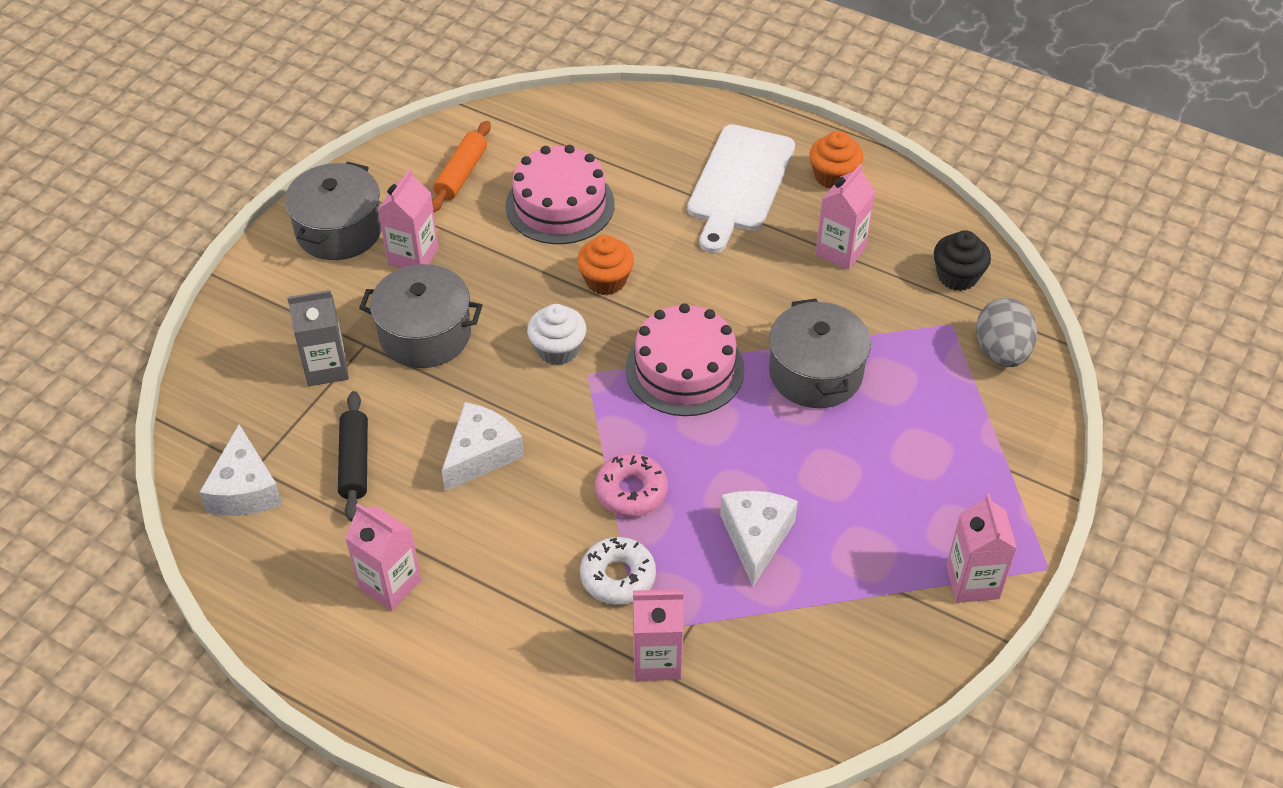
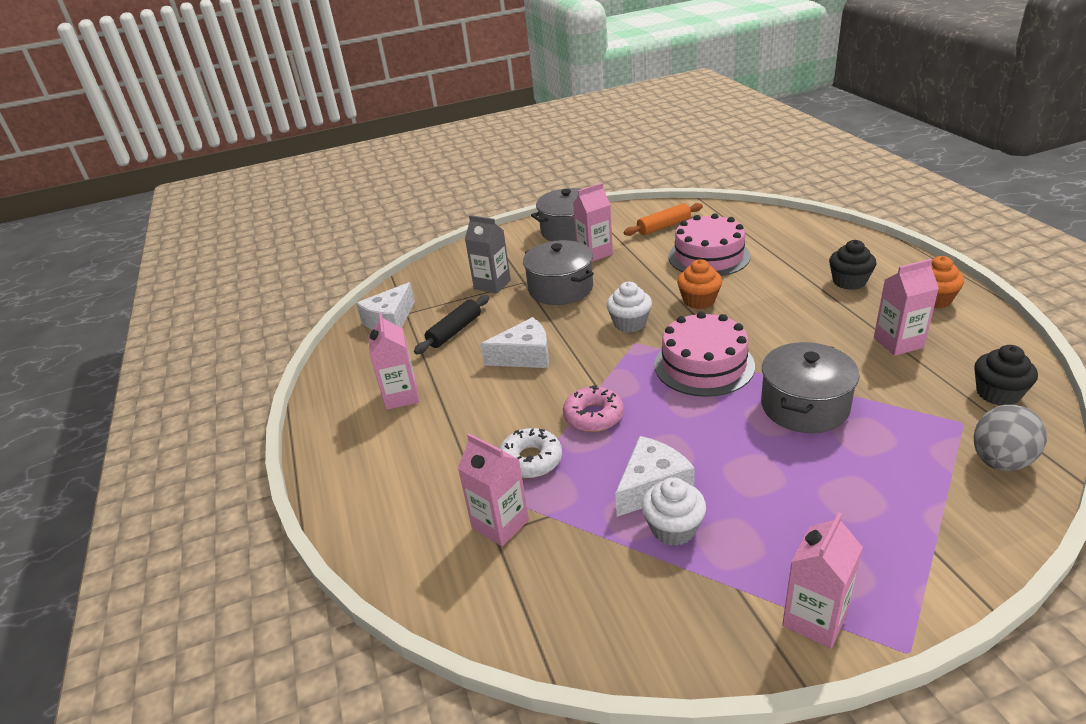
camera: 45 degrees right, 15 degrees down
white cutting board [687,124,795,253] -> black cupcake [829,240,876,290]
none -> white cupcake [642,477,706,546]

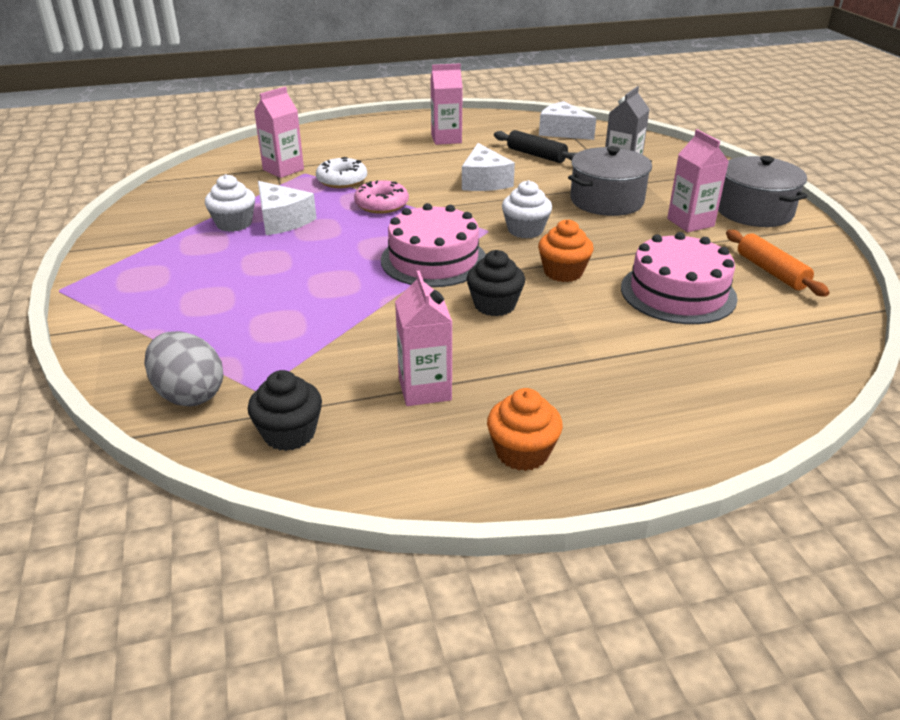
camera: 90 degrees right, 0 degrees up
grey pot [761,342,860,433] -> none
pink carton [782,512,863,649] -> none
black cupcake [829,240,876,290] -> black cupcake moved to [467,250,525,316]

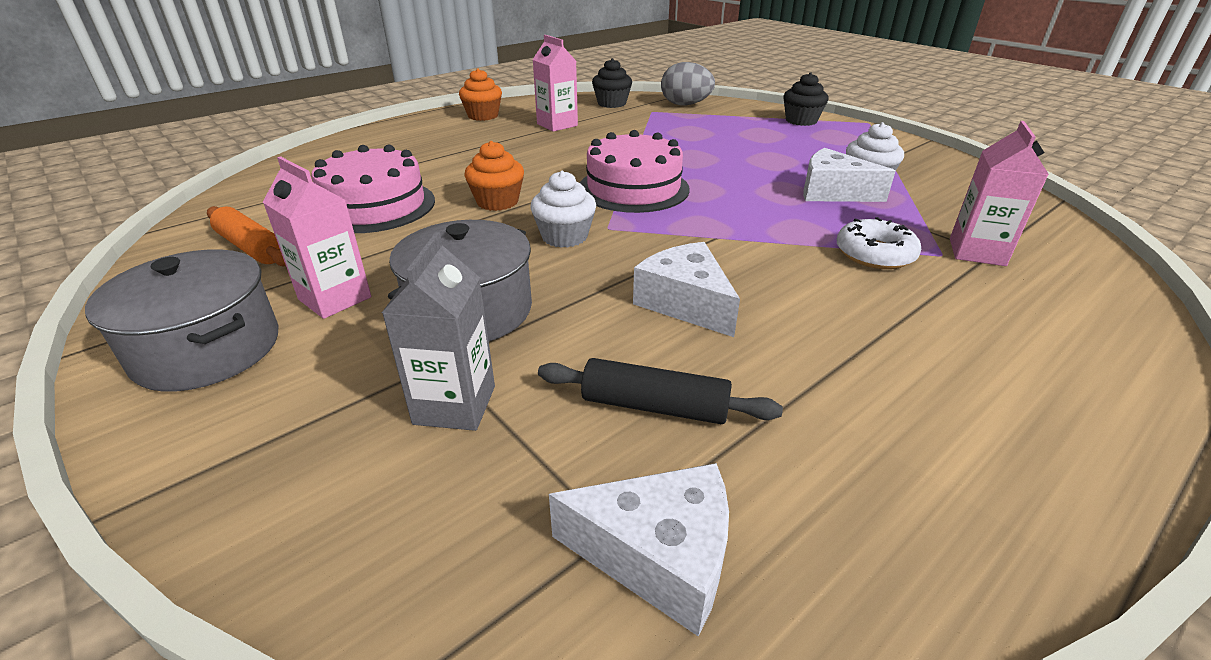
camera: 155 degrees right, 0 degrees up
pink donut [354,180,409,214] -> none
pink carton [430,64,463,145] -> none
black cupcake [467,250,525,316] -> black cupcake moved to [783,72,829,126]

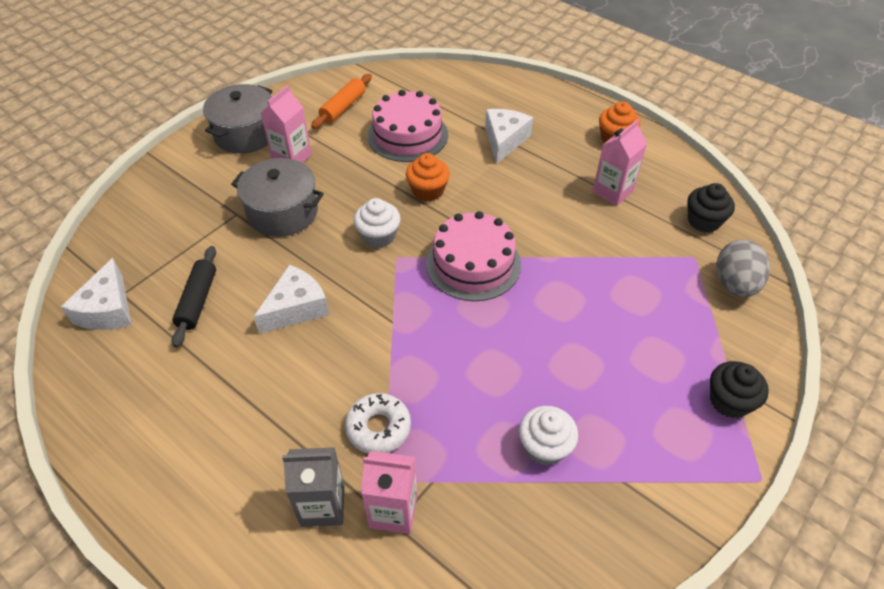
camera: 80 degrees right, 15 degrees up
grey carton [382,232,495,431] -> grey carton moved to [282,447,345,527]
white cheese [803,148,896,202] -> white cheese moved to [485,109,533,164]

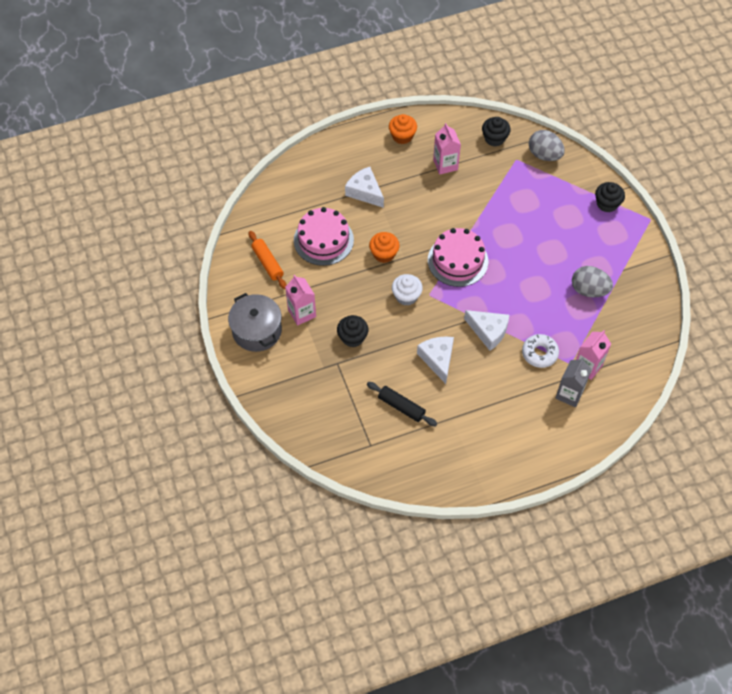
camera: 60 degrees left, 10 degrees up
white cheese [61,258,132,330] -> white cheese moved to [464,310,509,351]
grey pot [231,158,324,237] -> black cupcake [337,315,368,347]
white cupcake [519,406,578,466] -> grey egg [572,266,613,298]

